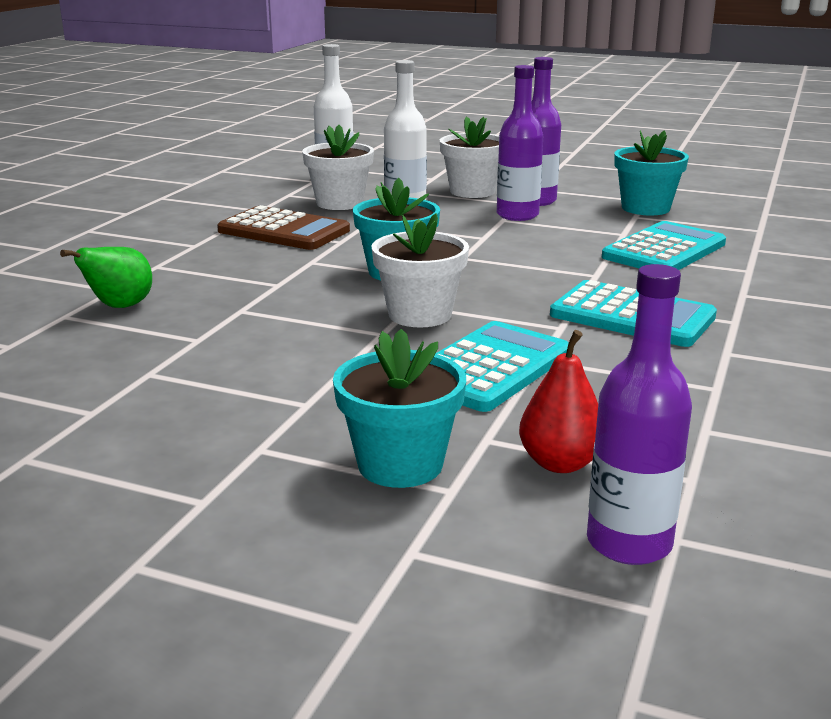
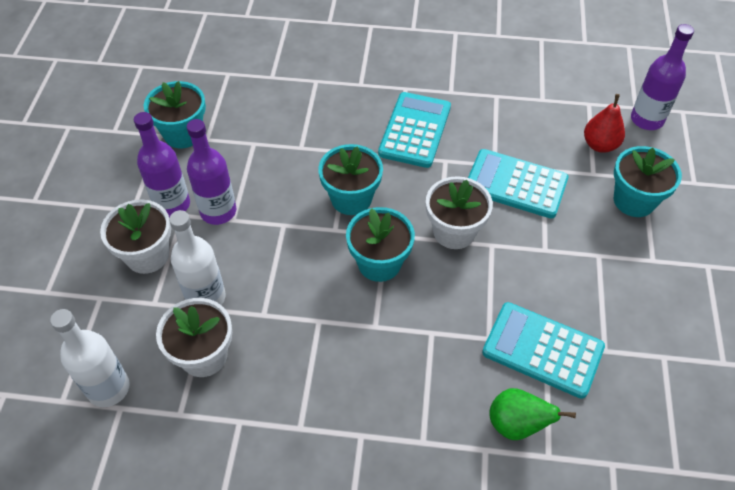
camera: 105 degrees left, 30 degrees up
brown calculator [217,205,350,250] -> none
turquoise calculator [602,221,726,270] -> turquoise calculator moved to [482,302,605,399]
none -> turquoise flower pot [318,144,383,215]

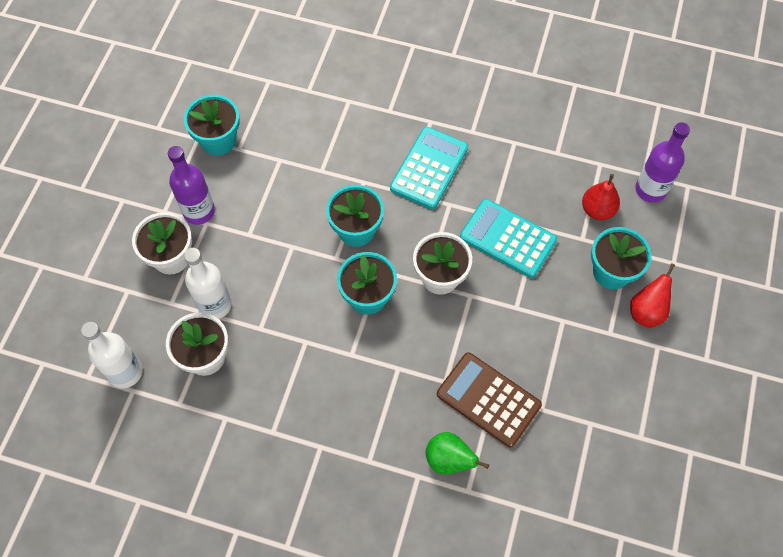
camera: 10 degrees right, 10 degrees up
purple bottle [187,119,236,225] -> none
turquoise calculator [482,302,605,399] -> brown calculator [437,352,542,448]
none -> red pear [630,263,675,328]

